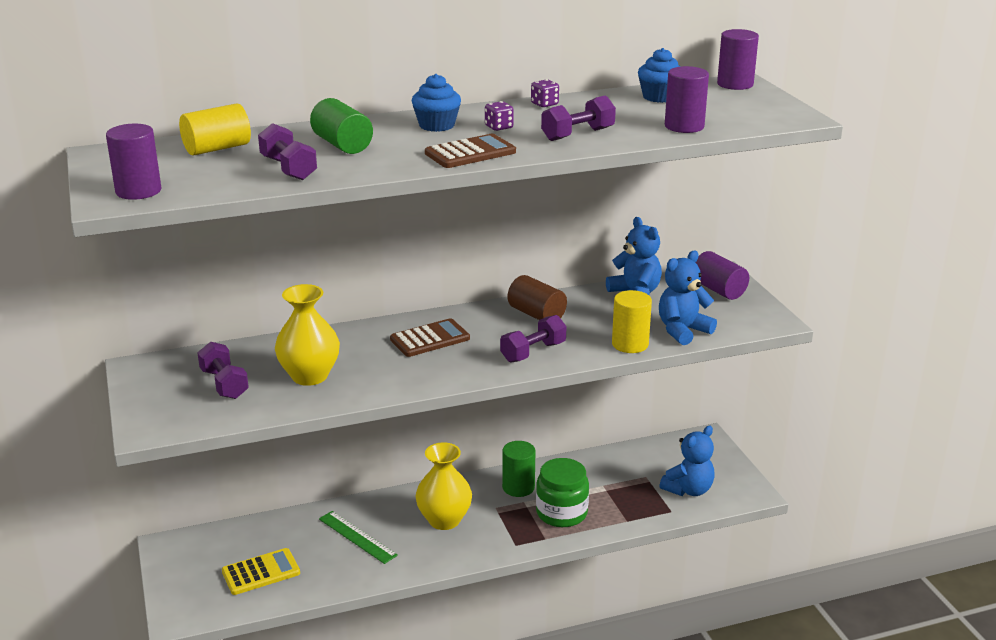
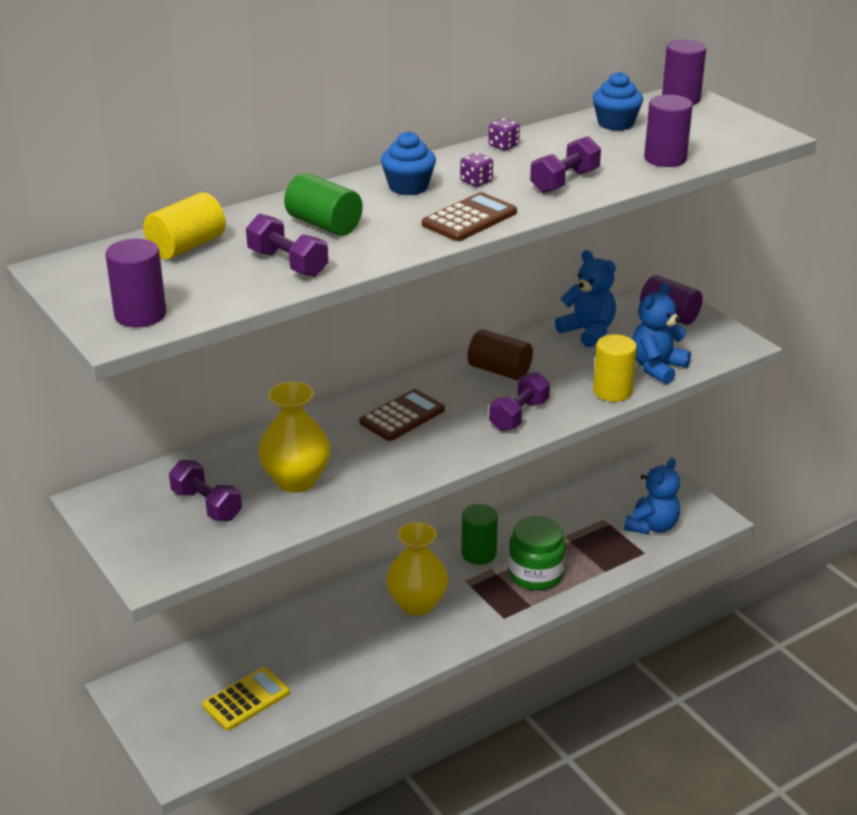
camera: 15 degrees left, 5 degrees up
green ruler [319,511,398,564] -> none

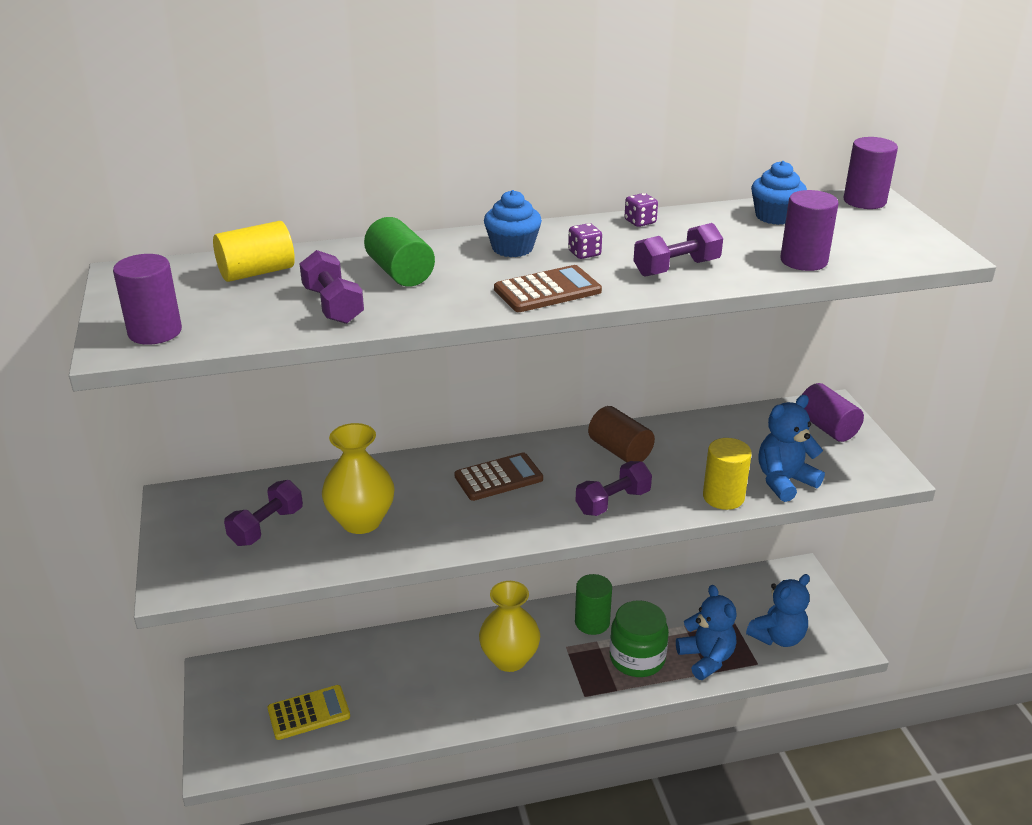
camera: 20 degrees right, 0 degrees up
purple dumbbell [169,460,242,521] -> purple dumbbell turned 60 degrees clockwise [224,480,303,546]
blue teddy bear [555,250,616,347] -> blue teddy bear moved to [676,585,737,680]

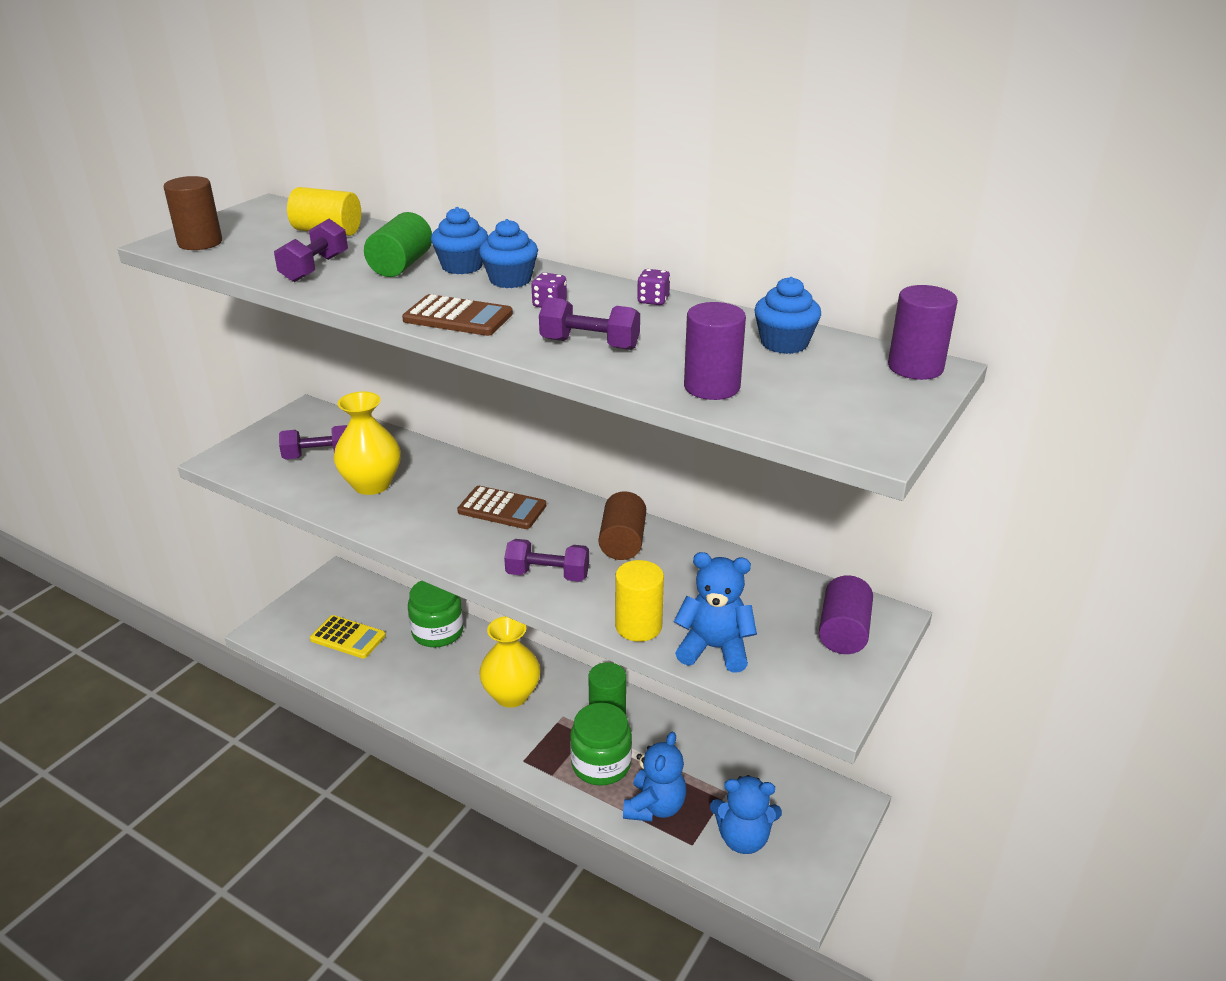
camera: 45 degrees right, 0 degrees up
purple cylinder [113,254,182,345] -> brown cylinder [164,176,222,250]
none -> green jar [408,581,464,647]
none -> blue cupcake [431,207,488,274]

